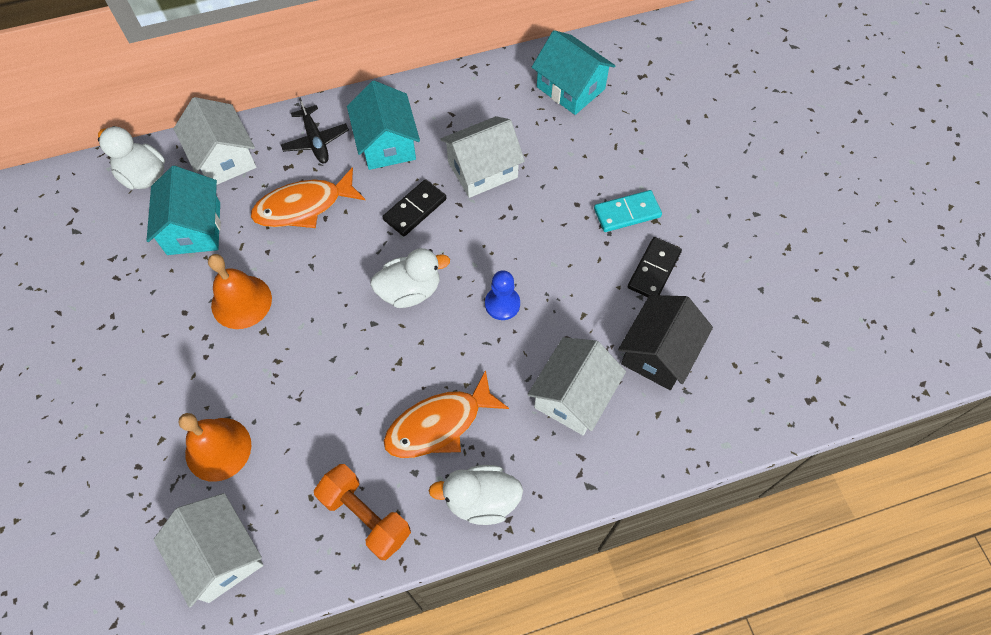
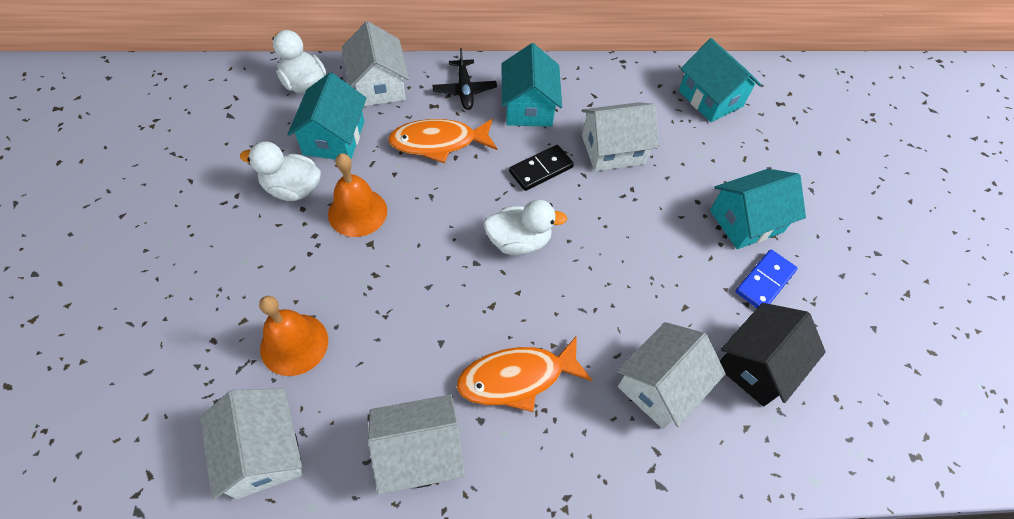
camera: 10 degrees right, 5 degrees down
orange dumbbell [314,464,411,560] -> white house [368,394,465,495]
white duck [429,465,523,525] -> white duck moved to [240,141,321,201]
blue pawn [485,270,520,320] -> none
turquoise domino [594,190,662,232] -> turquoise house [710,169,806,249]
black domino [628,237,682,297] -> blue domino [735,249,798,308]

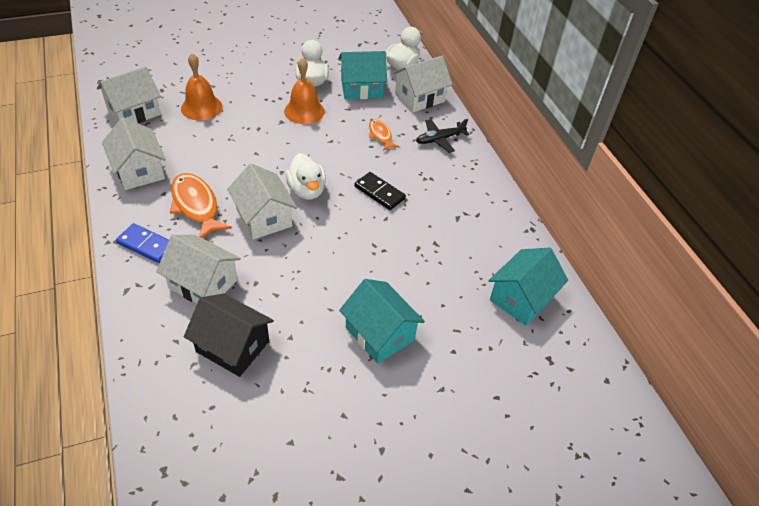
camera: 75 degrees right, 10 degrees down
orange fish [388,119,497,163] -> orange fish [369,120,399,151], size x0.56
turquoise house [502,43,562,127] -> none
white house [582,102,658,171] -> white house moved to [227,164,297,240]
blue domino [735,249,798,308] -> blue domino moved to [116,223,169,263]

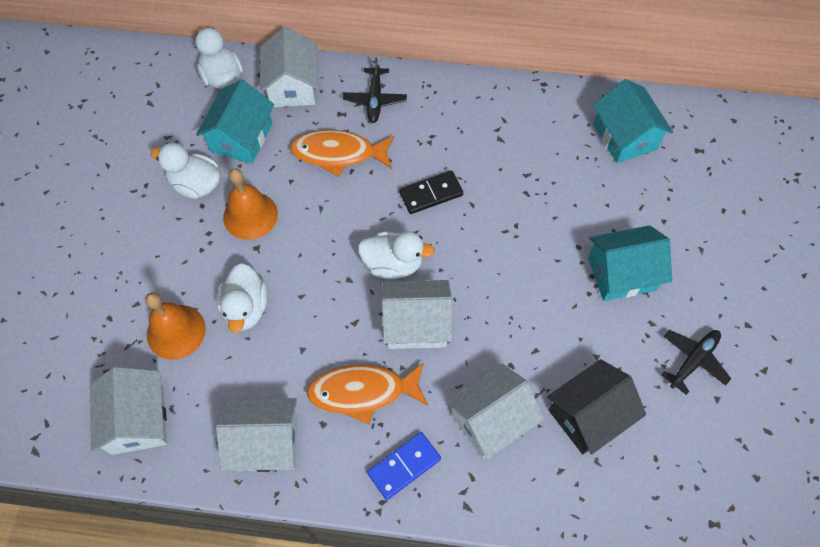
camera: 60 degrees left, 15 degrees up
orange fish [369,120,399,151] -> orange fish [290,130,394,177], size x1.77
none -> white duck [217,263,268,333]
none -> black plane [661,330,731,395]

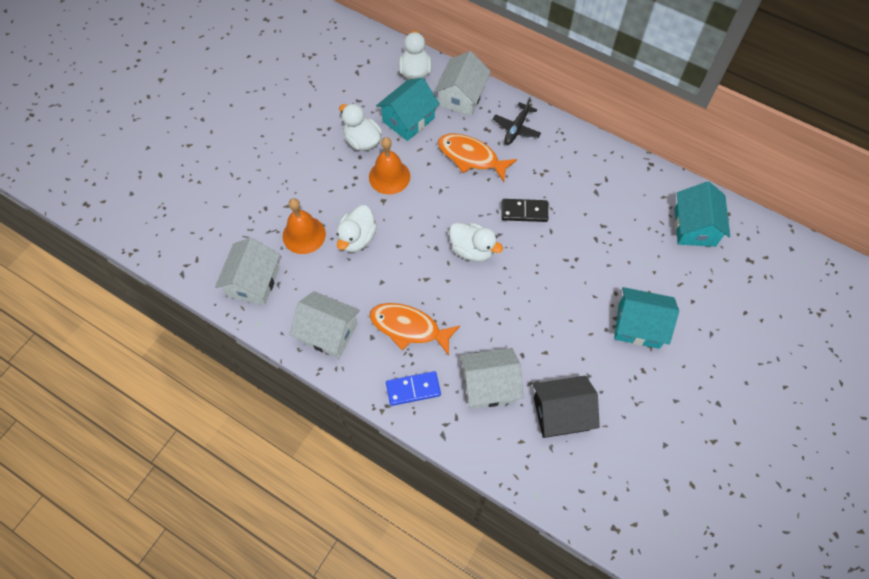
camera: 25 degrees right, 0 degrees up
white house [382,280,452,349] -> none
black plane [661,330,731,395] -> none

